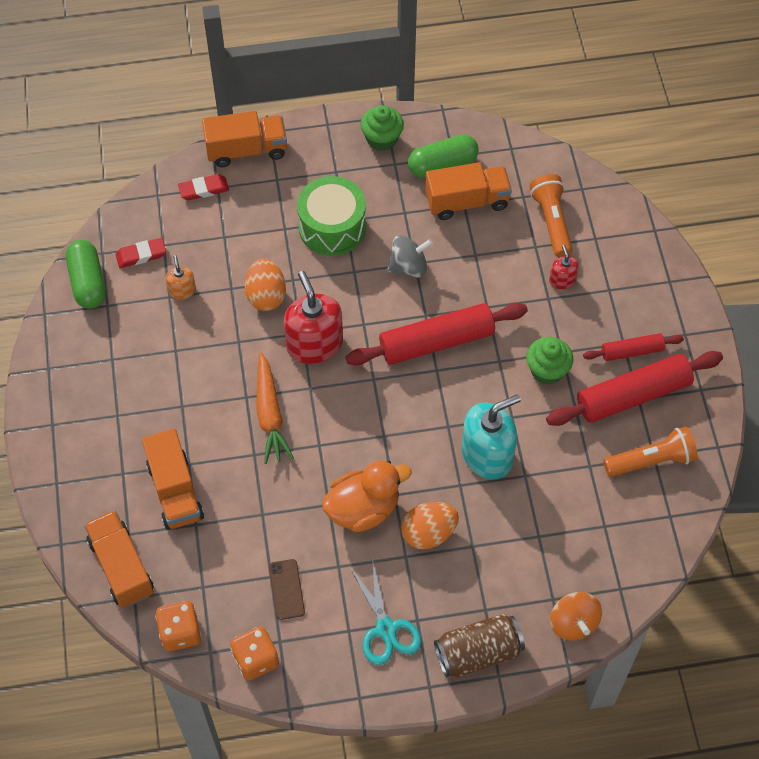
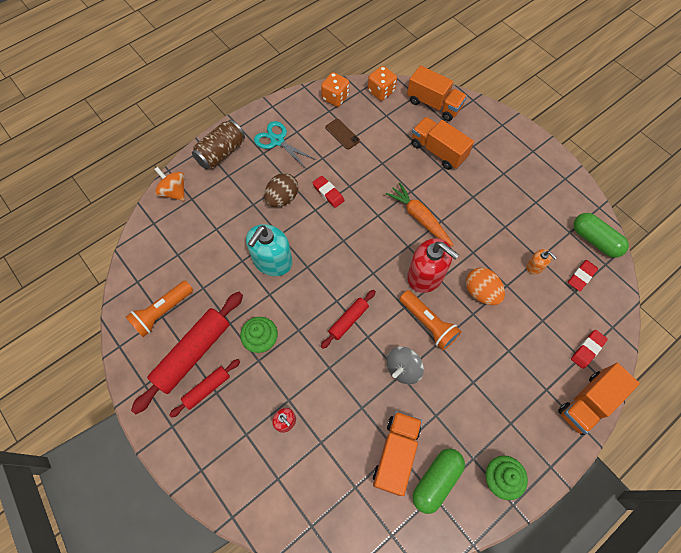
camera: 150 degrees right, 5 degrees up
green drum [297,176,366,256] -> none
orange duck [322,461,412,532] -> red eraser [312,176,345,208]
red rolling pin [346,303,528,366] -> red rolling pin [321,290,376,349], size x0.54
orange egg [401,502,459,549] -> brown egg [264,173,298,207]
orange truck [425,162,512,220] -> orange truck turned 150 degrees clockwise [373,411,422,496]
orange flashlight [530,174,573,258] -> orange flashlight moved to [400,290,462,350]

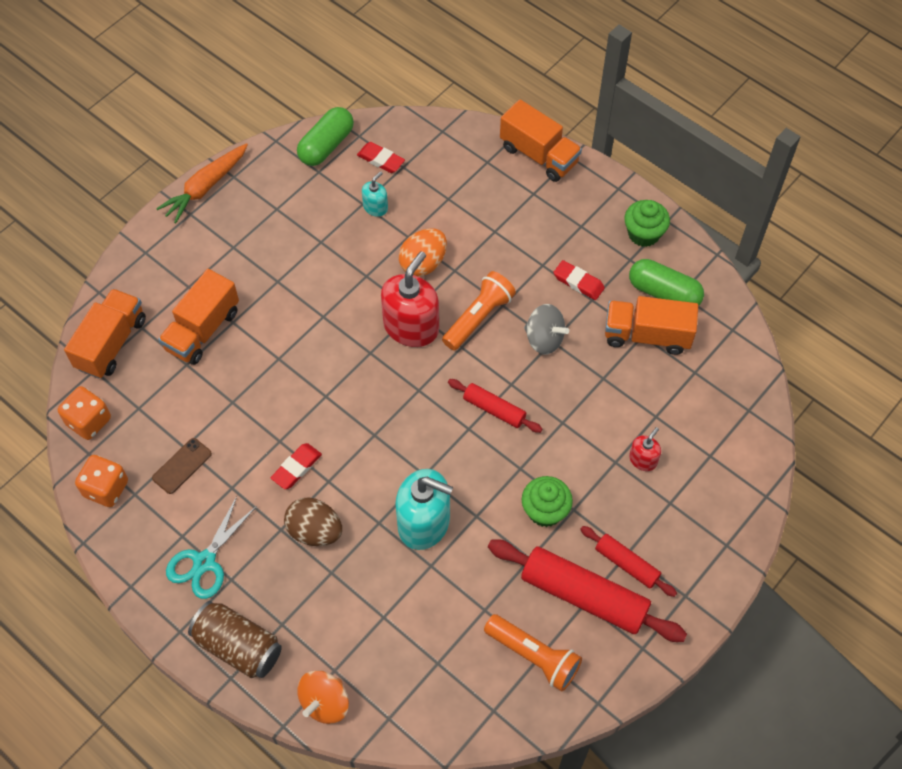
camera: 100 degrees left, 5 degrees down
orange carrot [386,183,454,246] -> orange carrot moved to [156,143,248,223]
orange soap dispenser [527,249,557,274] -> turquoise soap dispenser [362,171,388,217]
red eraser [571,330,608,369] -> red eraser moved to [553,260,605,300]

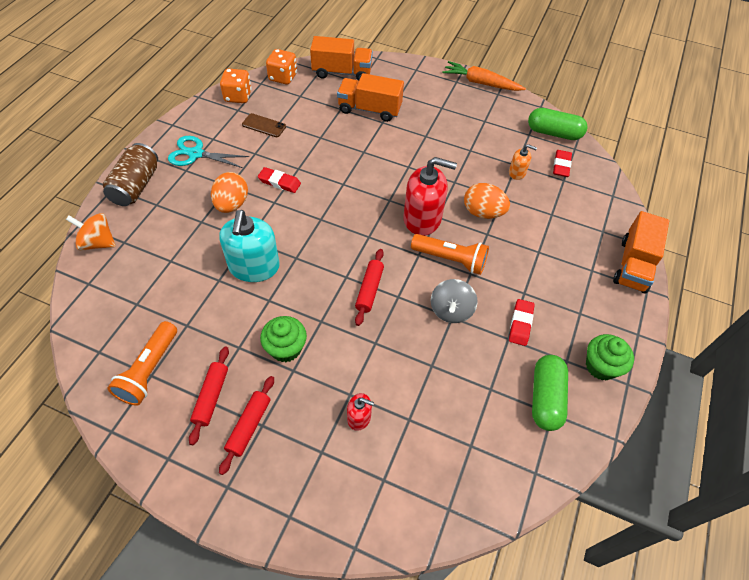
camera: 70 degrees right, 5 degrees down
brown egg [284,497,342,546] -> orange egg [211,172,248,213]
turquoise soap dispenser [362,171,388,217] -> orange soap dispenser [509,144,537,180]
red rolling pin [488,539,687,642] -> red rolling pin [189,347,229,445], size x0.54
orange truck [605,296,698,355] -> none

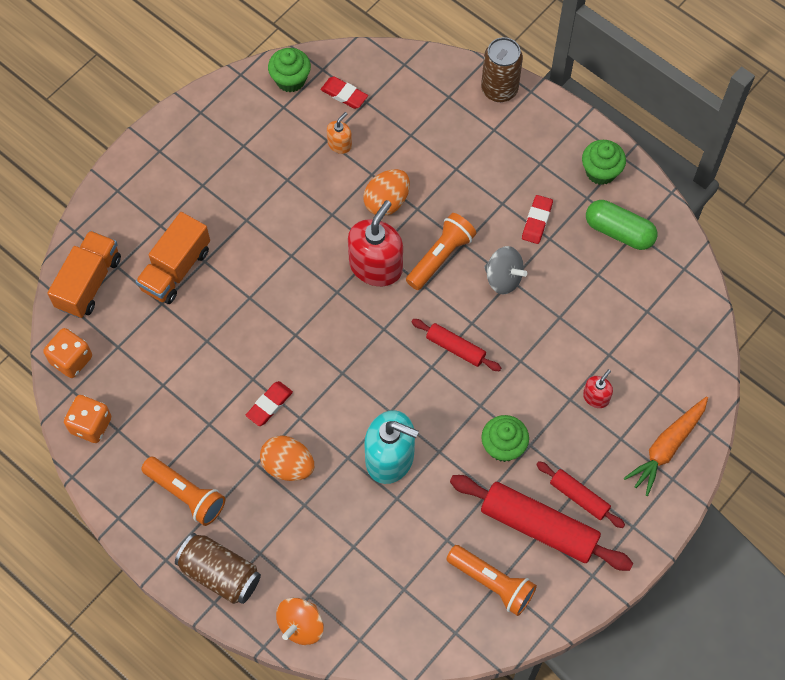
camera: 70 degrees left, 10 degrees up
turquoise scissors [168,136,249,168] -> orange flashlight [141,457,225,526]
red rolling pin [189,347,229,445] -> red rolling pin [450,475,633,571], size x1.85
brown phone [242,113,286,137] -> none
orange carrot [443,61,526,91] -> orange carrot moved to [624,396,708,496]
red eraser [509,299,535,346] -> red eraser turned 75 degrees clockwise [522,195,553,244]
green capsule [528,108,587,140] -> green cupcake [268,48,311,92]
orange truck [613,211,669,293] -> brown can [481,37,523,102]

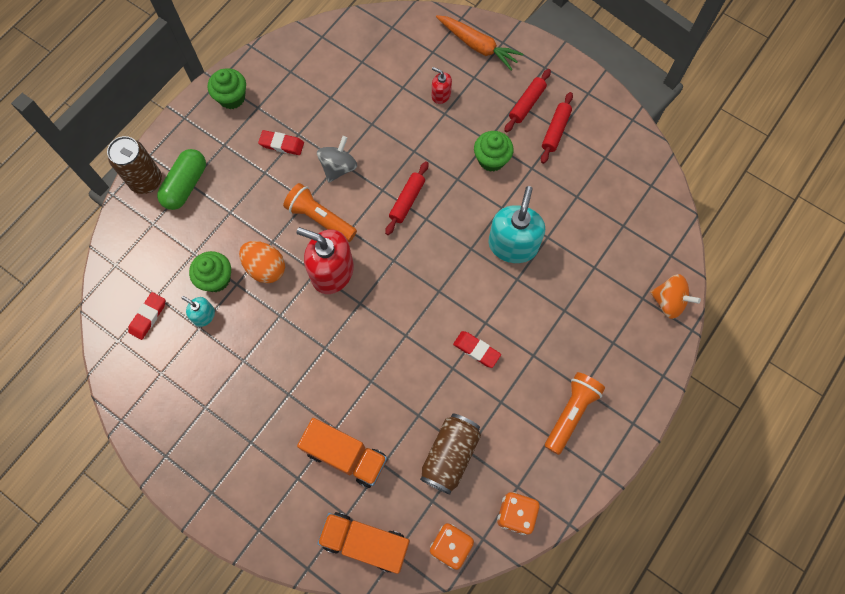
camera: 95 degrees left, 5 degrees up
brown can [175,533,261,604] -> brown can moved to [420,414,481,494]
orange egg [260,435,314,481] -> none
green cupcake [268,48,311,92] -> green cupcake moved to [189,251,231,292]
orange soap dispenser [327,112,352,154] -> turquoise soap dispenser [181,296,215,327]
orange flashlight [446,545,537,616] -> none
red rolling pin [450,475,633,571] -> red rolling pin [541,92,573,164], size x0.54
green capsule [586,200,657,250] -> green capsule moved to [157,149,206,210]

